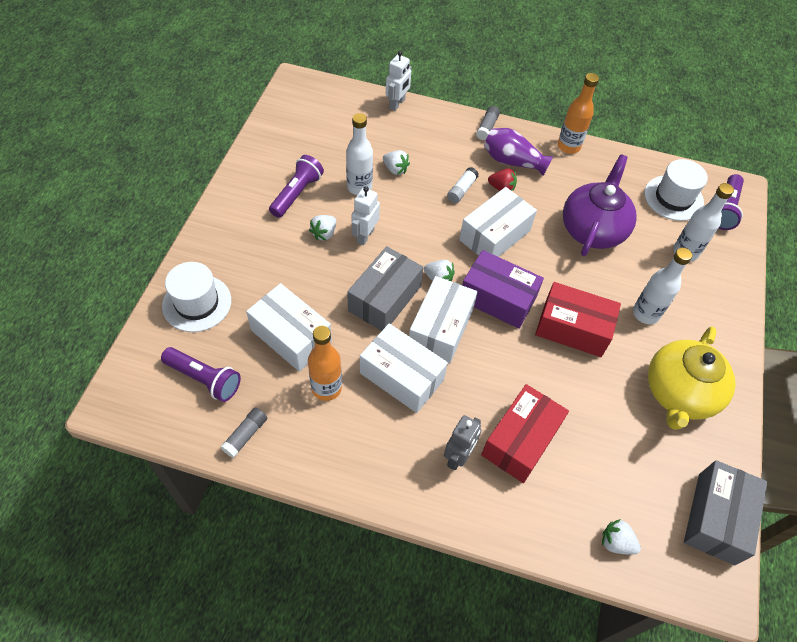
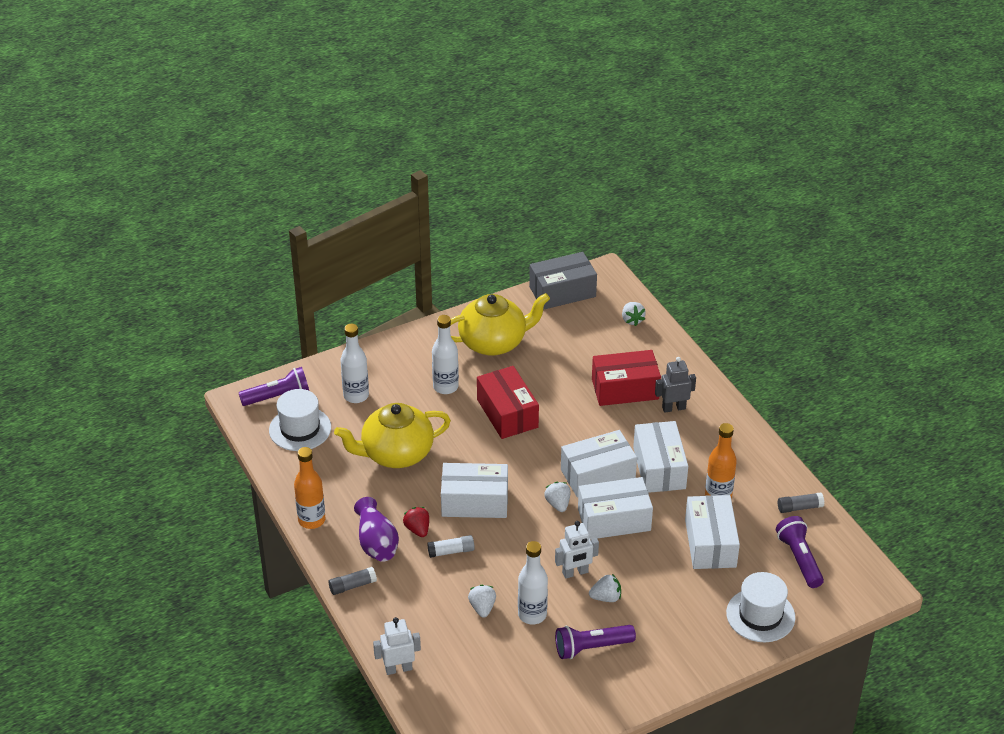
camera: 130 degrees left, 15 degrees down
grey box [347,246,423,331] -> white box [578,477,653,540]
purple box [462,250,544,329] -> none
purple teapot [563,155,637,256] -> yellow teapot [334,403,451,468]

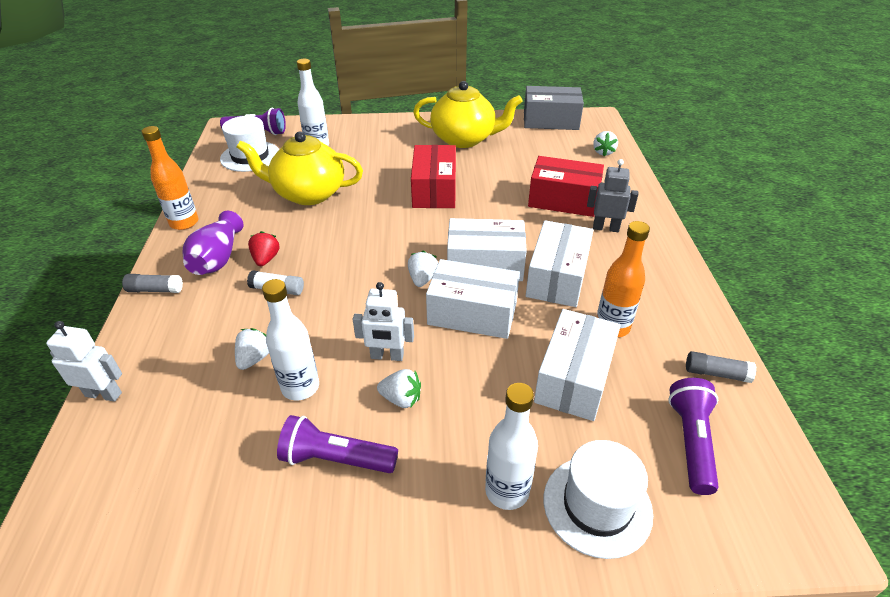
camera: 25 degrees right, 0 degrees up
white bottle [432,315,459,394] -> white bottle moved to [485,383,538,510]
white box [441,463,508,518] -> none

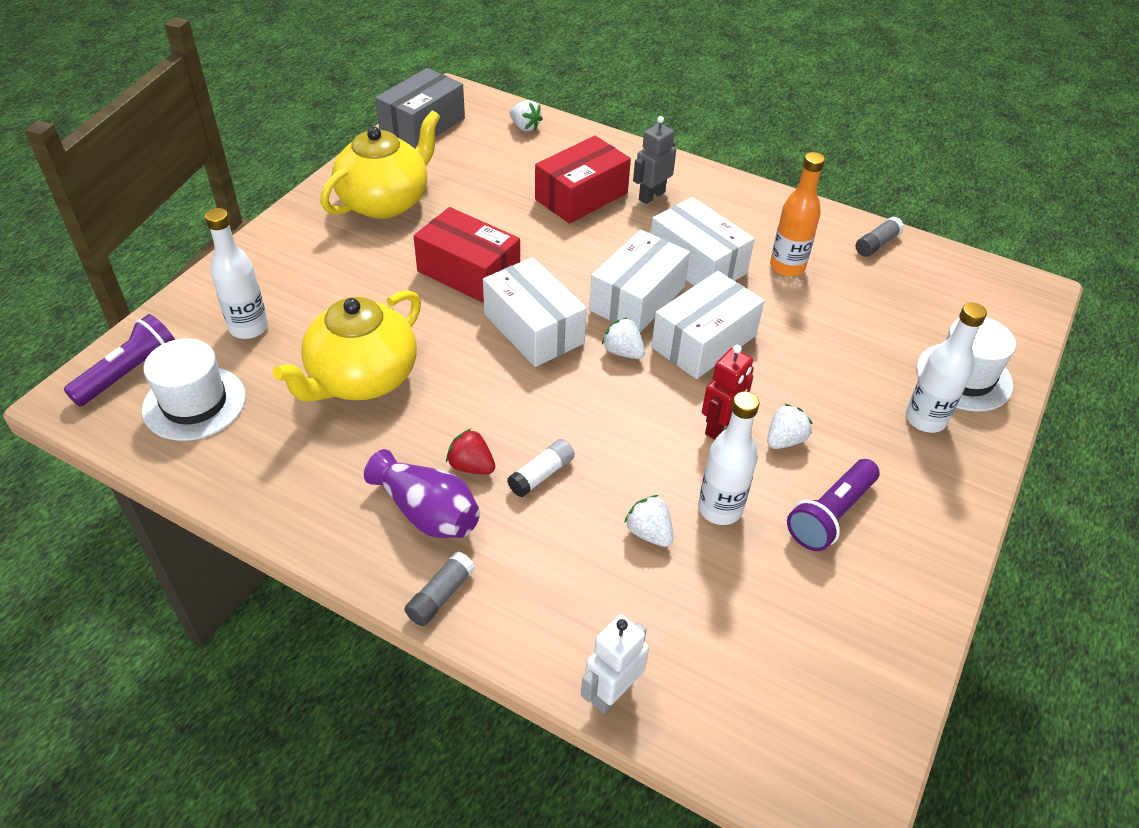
camera: 60 degrees left, 5 degrees up
orange bottle [141,126,198,230] -> none
white robot [353,282,414,361] -> red robot [702,345,754,440]
white box [534,309,621,421] -> white box moved to [483,257,587,367]
purple flashlight [668,378,719,495] -> none

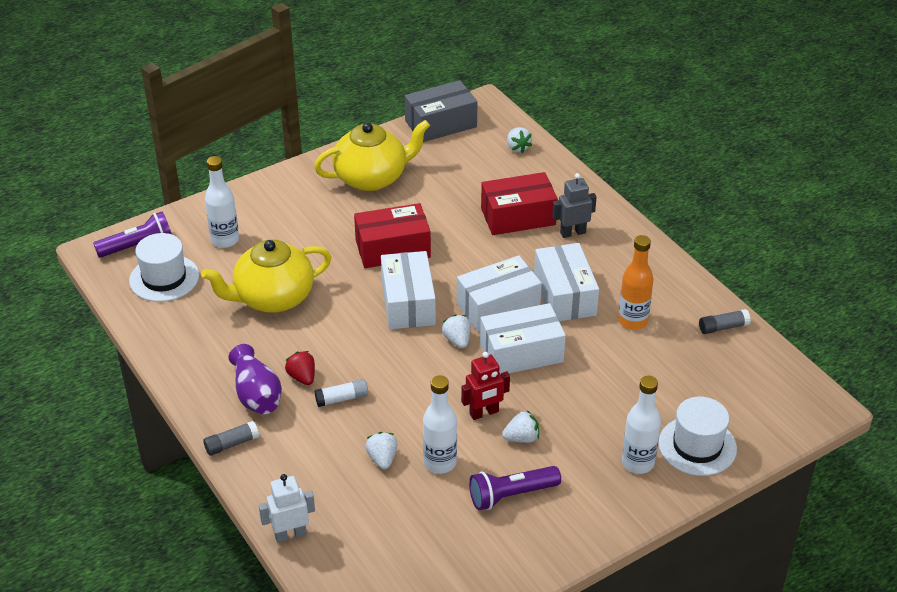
camera: 30 degrees right, 5 degrees down
red box [414,207,520,303] -> red box turned 75 degrees counterclockwise [354,203,431,268]

